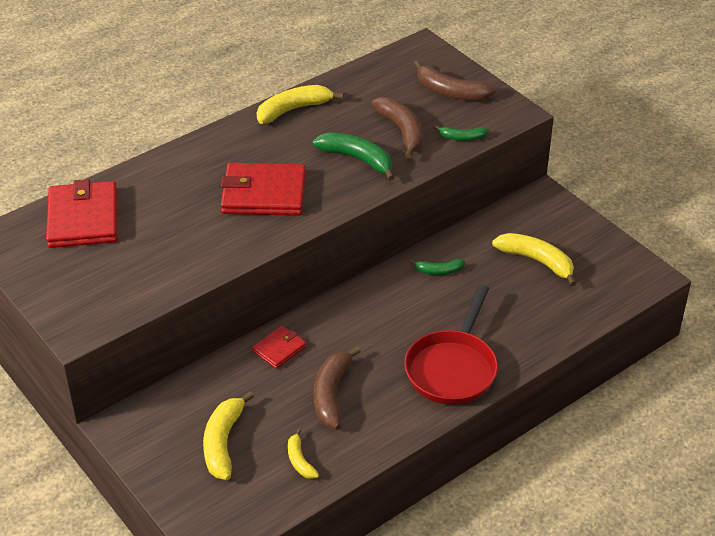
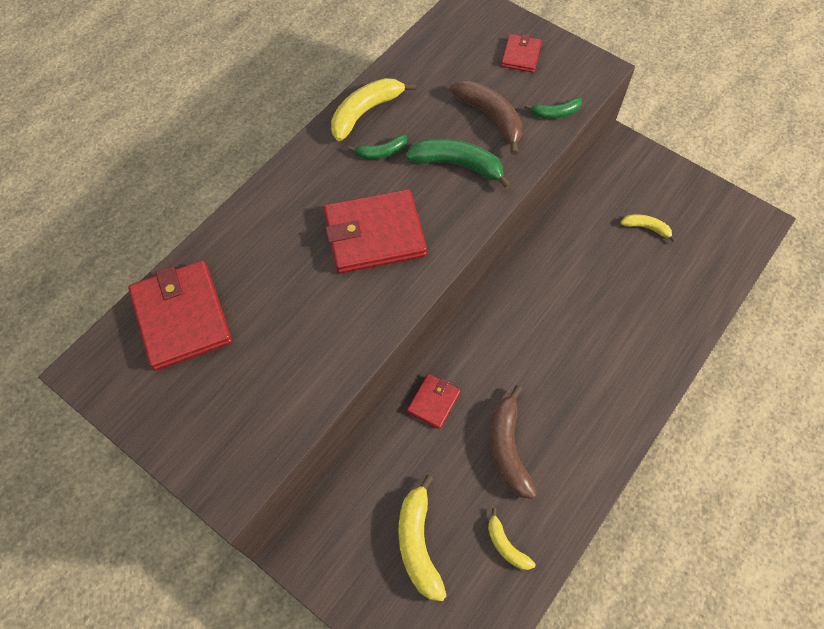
camera: 15 degrees left, 20 degrees up
red pan [404,284,498,405] -> none
green banana [410,259,465,275] -> green banana moved to [348,134,407,159]
brown banana [414,60,496,101] -> red wallet [501,34,542,73]
yellow banana [492,233,576,286] -> yellow banana [621,214,676,243], size x0.57

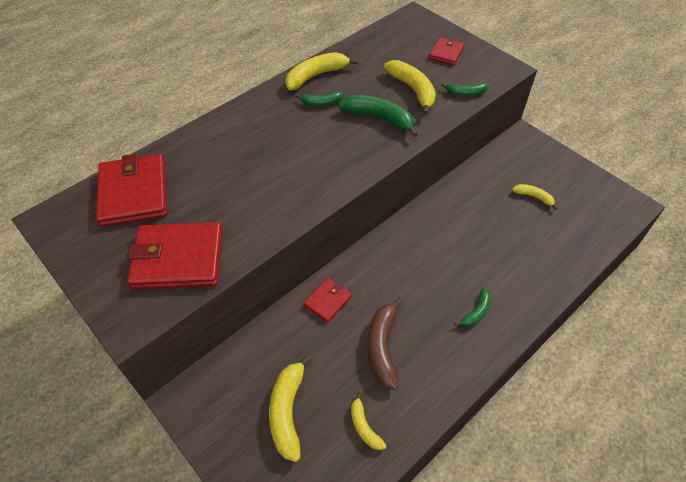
camera: 10 degrees right, 10 degrees down
red wallet [323,189,427,274] -> red wallet moved to [127,222,223,289]
brown banana [450,80,522,155] -> yellow banana [384,60,436,115]
none -> green banana [454,288,491,327]

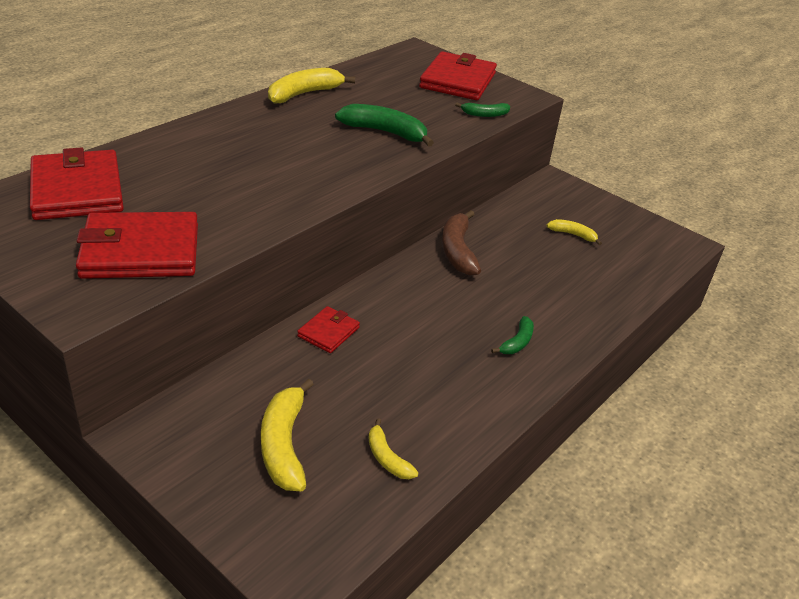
camera: 10 degrees left, 15 degrees down
green banana [295,91,344,106] -> none
brown banana [367,297,404,390] -> brown banana moved to [442,210,481,276]
yellow banana [384,60,436,115] -> none
red wallet [429,37,464,65] -> red wallet [419,51,497,100], size x1.94

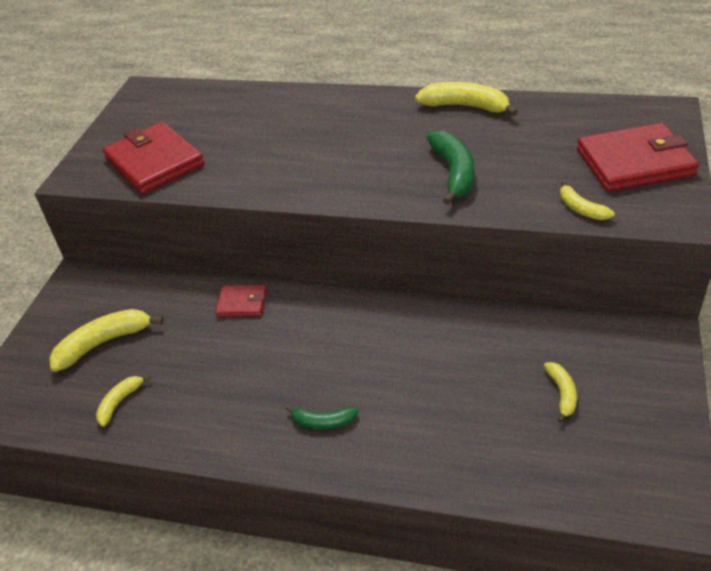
camera: 70 degrees right, 5 degrees up
red wallet [30,147,124,220] -> none
brown banana [442,210,481,276] -> none
green banana [455,103,510,117] -> yellow banana [560,181,614,220]

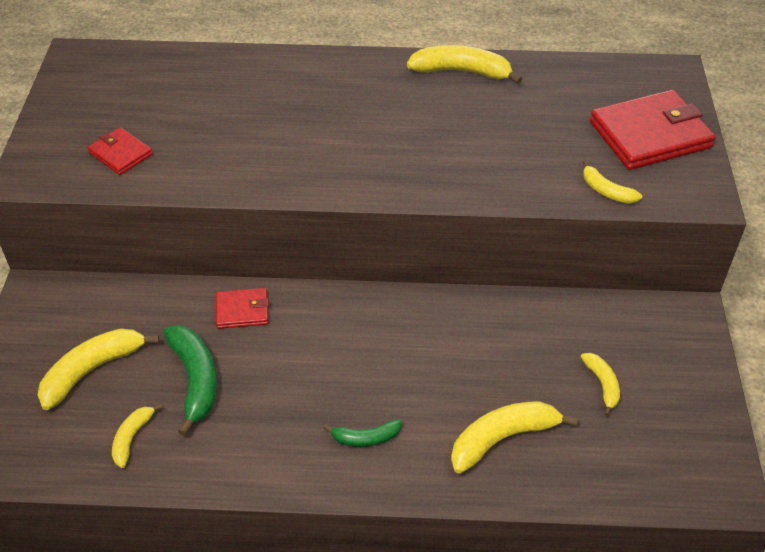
camera: 15 degrees left, 5 degrees up
red wallet [103,122,204,194] -> red wallet [88,127,153,175], size x0.52
green banana [427,130,475,205] -> green banana moved to [163,325,217,436]
none -> yellow banana [451,401,578,474]

